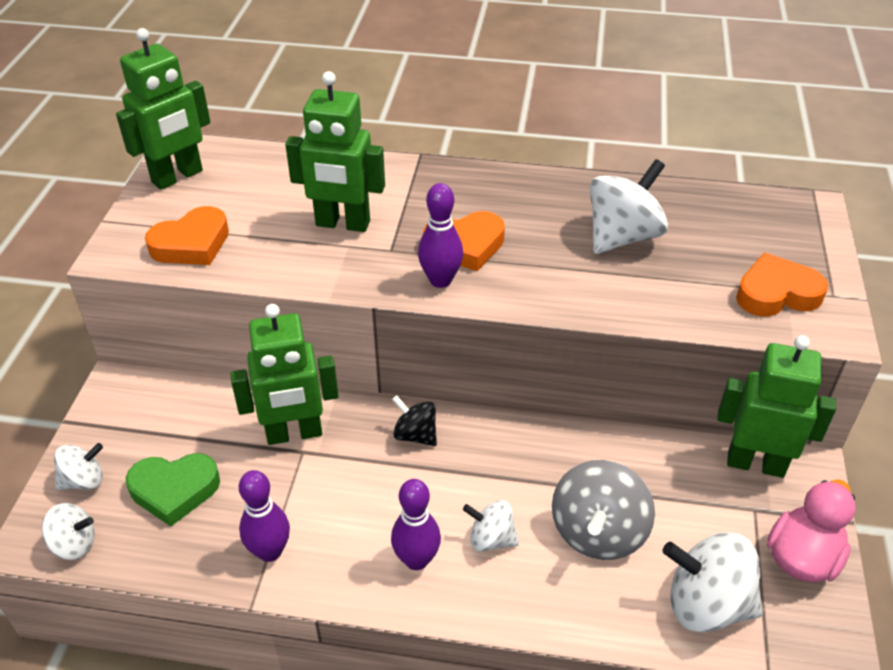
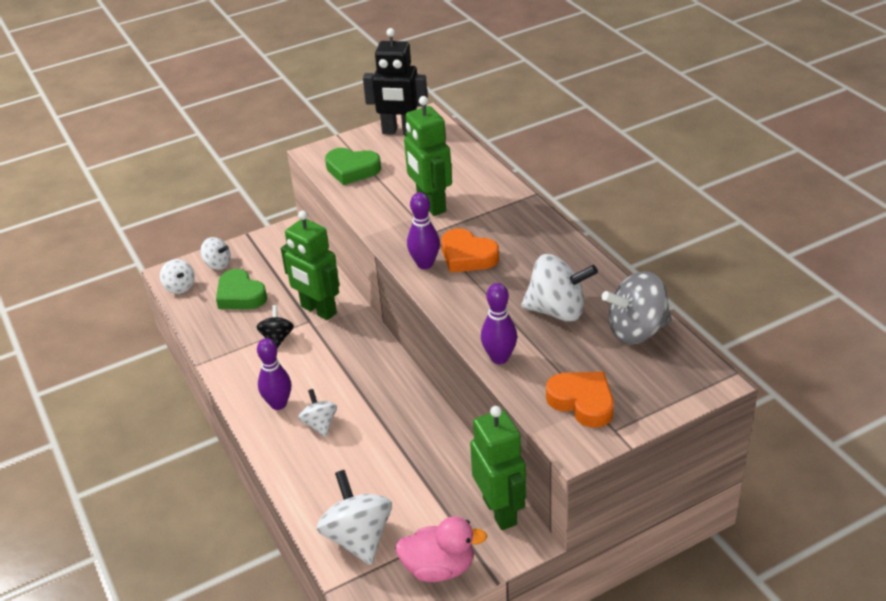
camera: 55 degrees right, 5 degrees down
green robot [116,28,210,190] -> black robot [363,28,428,135]
orange heart [145,206,229,265] -> green heart [325,148,381,185]
purple bowling pin [239,470,290,562] -> purple bowling pin moved to [481,283,517,364]
black spinning top [392,395,437,446] -> black spinning top moved to [257,305,294,348]
grey spinning top [552,460,655,560] -> grey spinning top moved to [602,271,672,344]

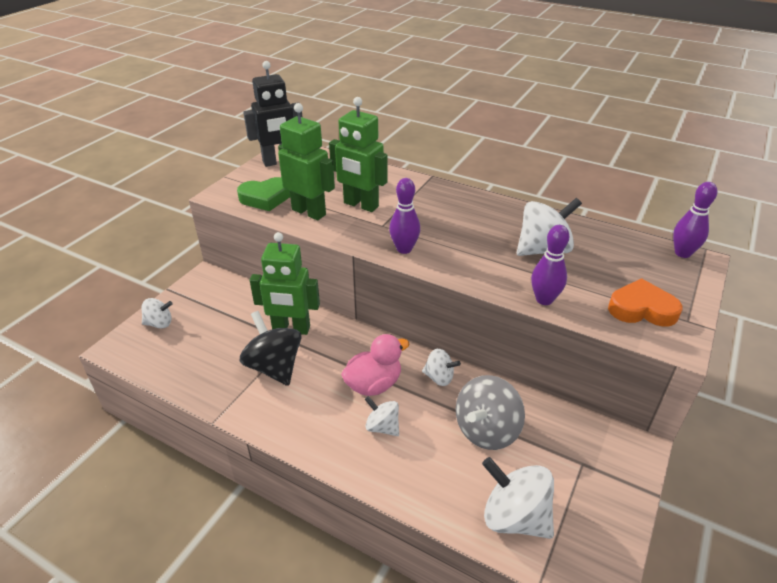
camera: 35 degrees left, 0 degrees up
white spinning top [160,259,195,294] -> white spinning top moved to [422,349,461,386]
green heart [216,269,267,309] -> none
black spinning top [257,305,294,348] -> black spinning top [240,311,302,386], size x1.76
purple bowling pin [257,338,291,410] -> purple bowling pin moved to [673,182,717,258]
pink duck [395,516,487,582] -> pink duck moved to [341,334,409,396]
orange heart [441,228,499,273] -> none
green robot [470,406,526,530] -> green robot moved to [278,103,335,220]
grey spinning top [602,271,672,344] -> grey spinning top moved to [456,375,525,450]

